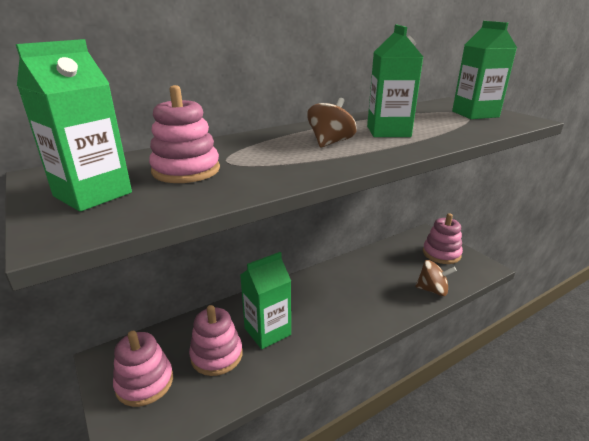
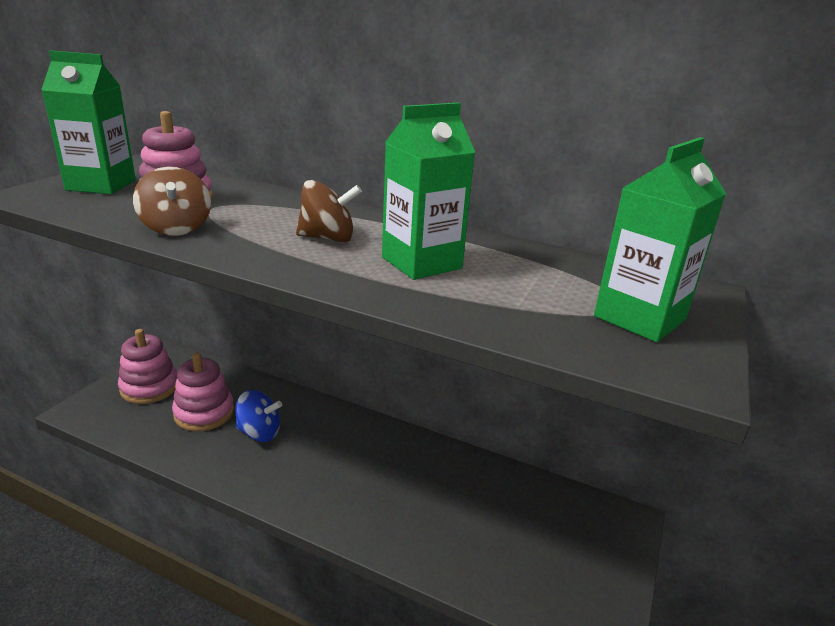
camera: 55 degrees right, 0 degrees up
green carton [240,252,291,349] -> blue spinning top [236,390,282,442]
brown spinning top [415,260,457,296] -> brown spinning top moved to [133,166,211,236]
pink stacking toy [423,213,463,264] -> none

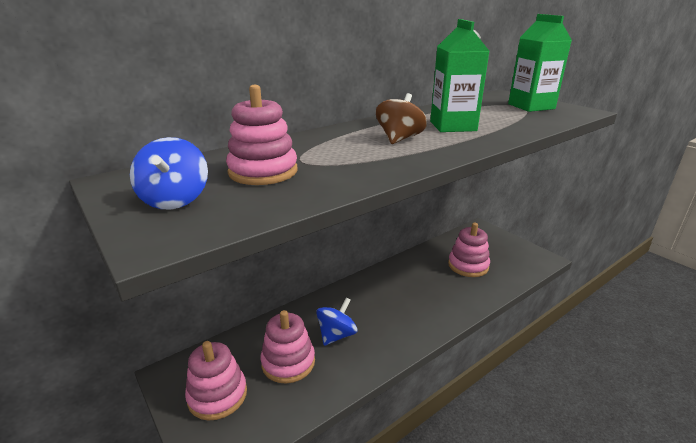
camera: 60 degrees left, 0 degrees up
green carton [41,51,136,194] -> blue spinning top [130,137,208,210]
brown spinning top [133,166,211,236] -> none
none -> pink stacking toy [448,223,490,277]

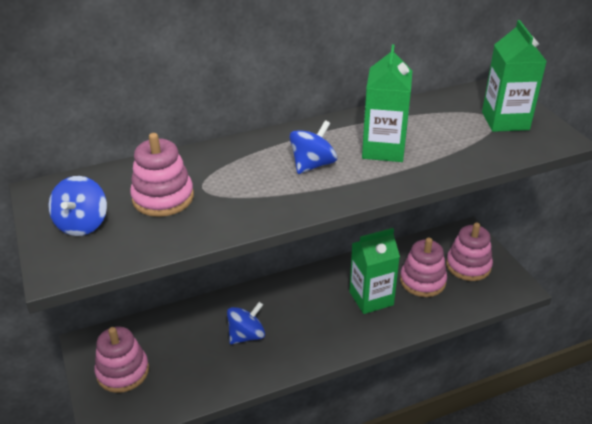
camera: 15 degrees right, 10 degrees up
pink stacking toy [261,310,315,384] -> pink stacking toy moved to [446,223,493,281]
brown spinning top [376,93,427,144] -> blue spinning top [290,120,337,174]
none -> green carton [349,228,400,314]

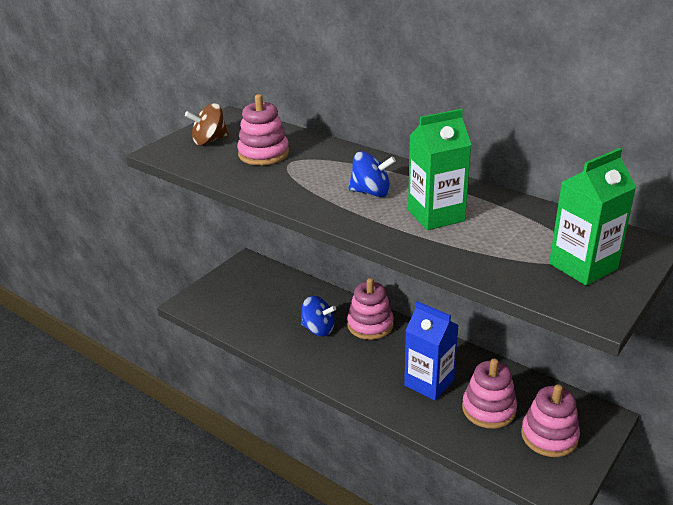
camera: 60 degrees right, 5 degrees down
blue spinning top [48,176,107,236] -> brown spinning top [185,103,229,146]
pink stacking toy [95,327,149,393] -> pink stacking toy moved to [347,278,394,340]
green carton [349,228,400,314] -> blue carton [404,301,459,400]

